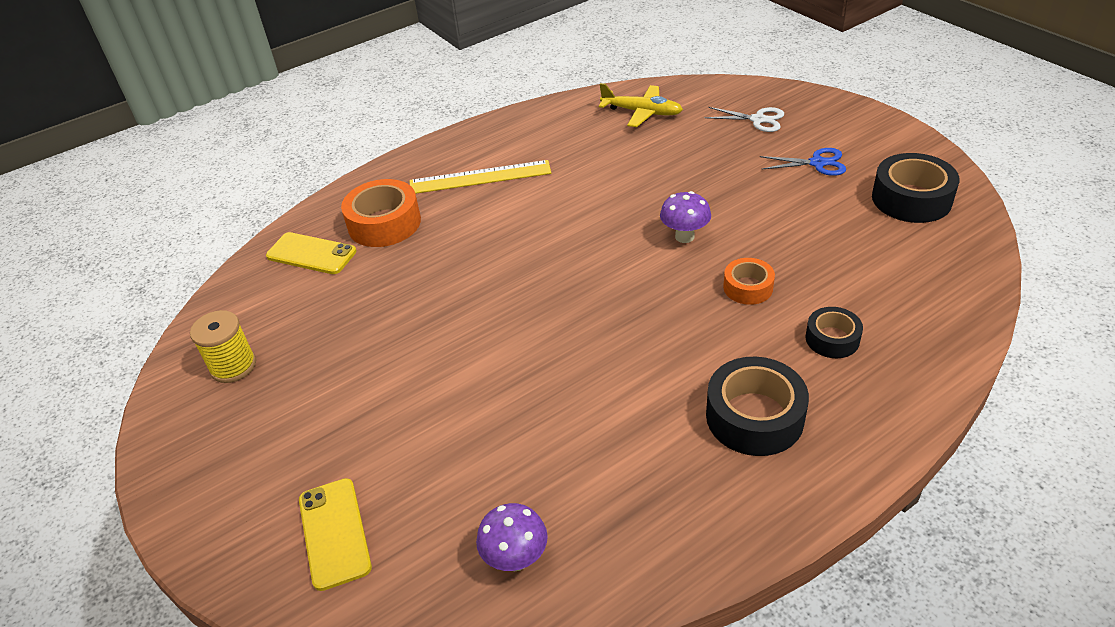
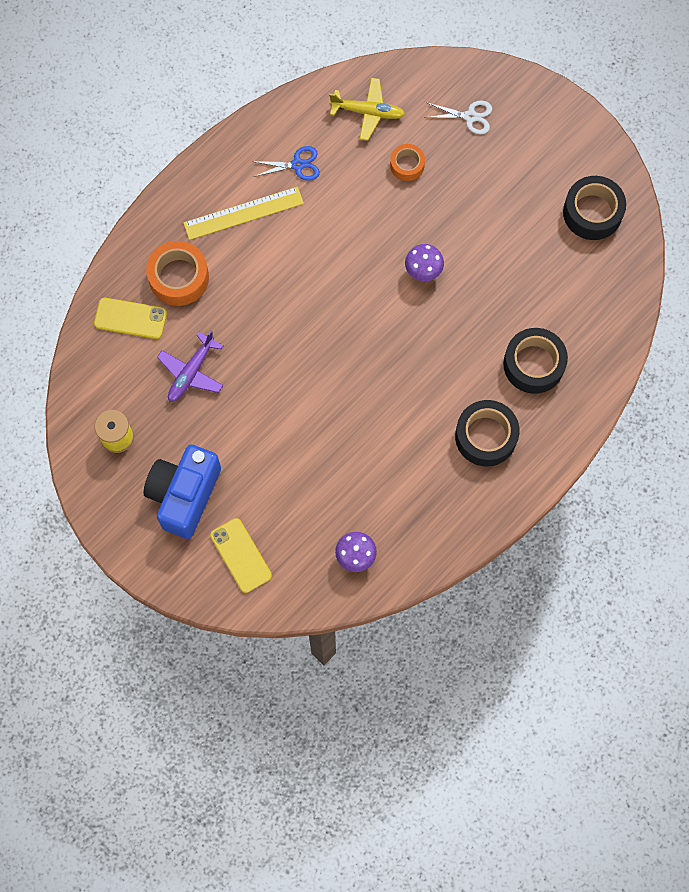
camera: 15 degrees left, 30 degrees up
orange tape [723,258,775,305] -> orange tape moved to [390,144,425,181]
blue scissors [760,148,846,176] -> blue scissors moved to [251,146,320,181]
black tape [806,307,863,358] -> black tape [503,328,568,394], size x1.71
none -> blue camera [144,445,221,539]
none -> purple plane [157,331,224,402]

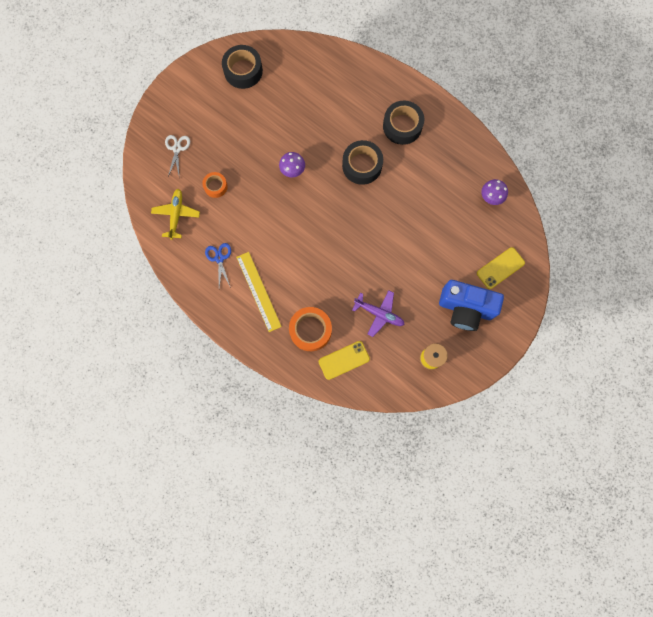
camera: 95 degrees left, 5 degrees up
yellow phone [94,298,167,339] -> yellow phone turned 60 degrees clockwise [319,341,370,380]
black tape [503,328,568,394] -> black tape moved to [342,140,383,185]

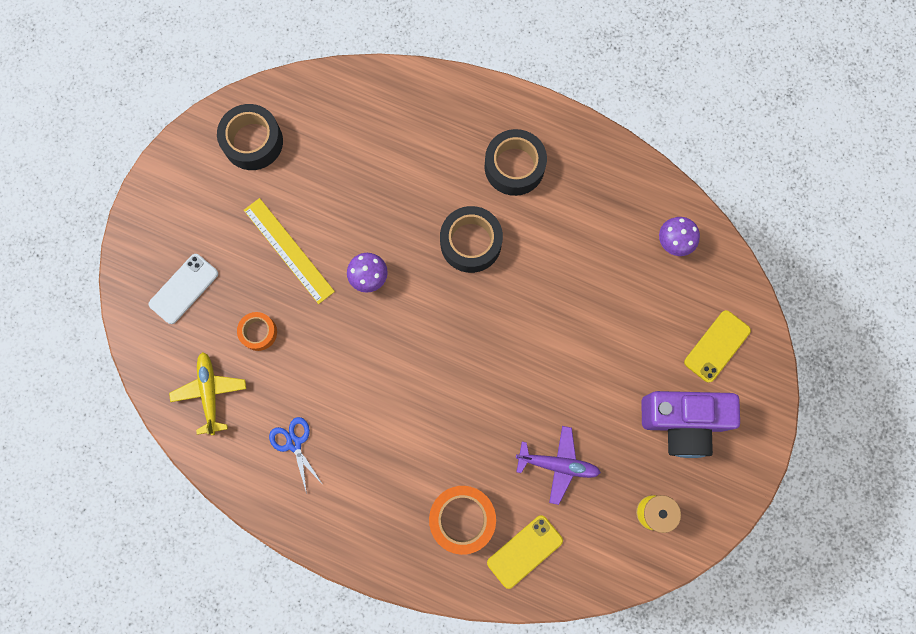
camera: 15 degrees left, 0 degrees up
white scissors [165,135,190,176] -> white phone [149,254,218,324]
yellow ruler [236,252,282,332] -> yellow ruler moved to [244,198,335,304]
blue camera [439,280,504,331] -> purple camera [641,391,740,458]

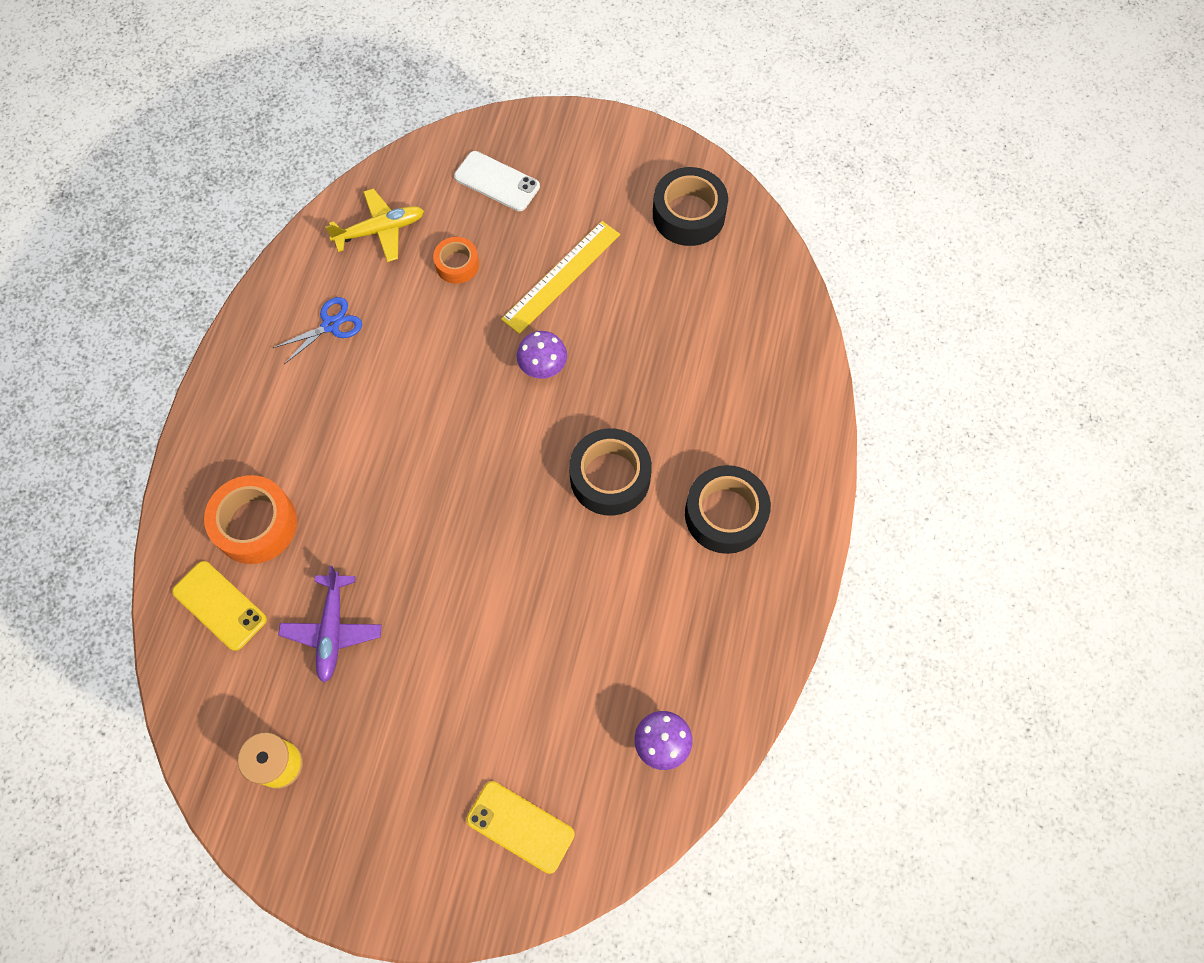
camera: 80 degrees right, 10 degrees down
purple camera [641,391,740,458] -> none

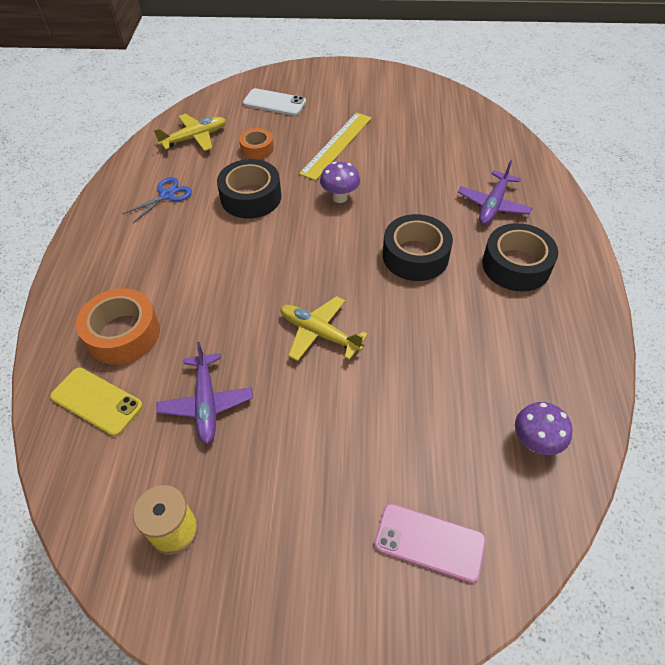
camera: 10 degrees left, 15 degrees down
yellow phone [466,781,575,874] -> pink phone [374,504,486,583]
black tape [653,167,728,246] -> black tape moved to [217,159,281,218]
none -> yellow plane [280,296,368,361]
none -> purple plane [458,160,532,225]

